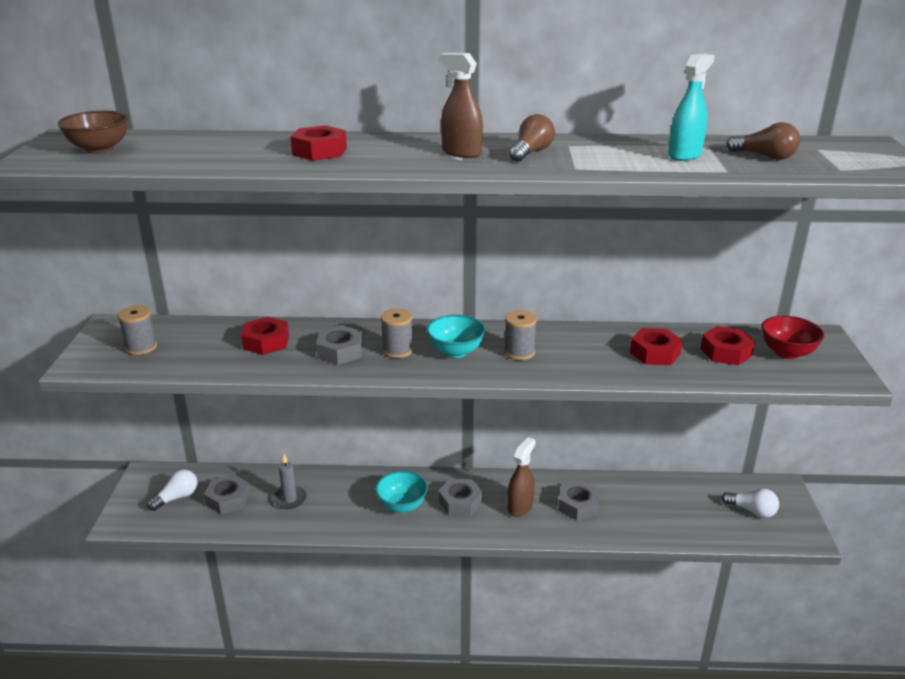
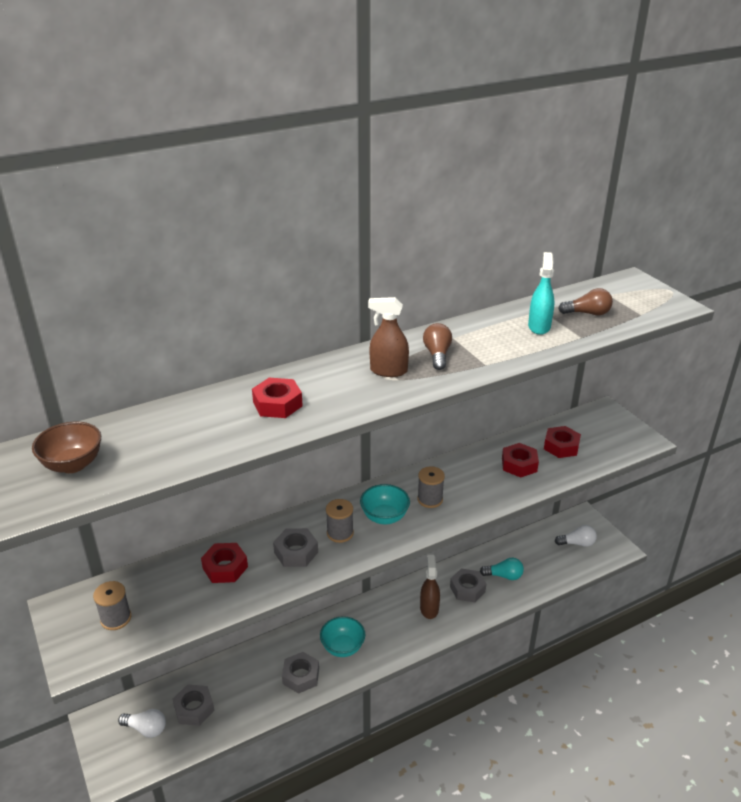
camera: 30 degrees left, 5 degrees up
white light bulb [147,469,198,511] -> white light bulb turned 90 degrees clockwise [118,709,166,738]
grey candle [273,454,307,509] -> none
grey nut [439,479,483,516] -> grey nut moved to [282,652,319,694]
red bowl [762,316,824,359] -> none
none -> turquoise light bulb [480,558,524,580]

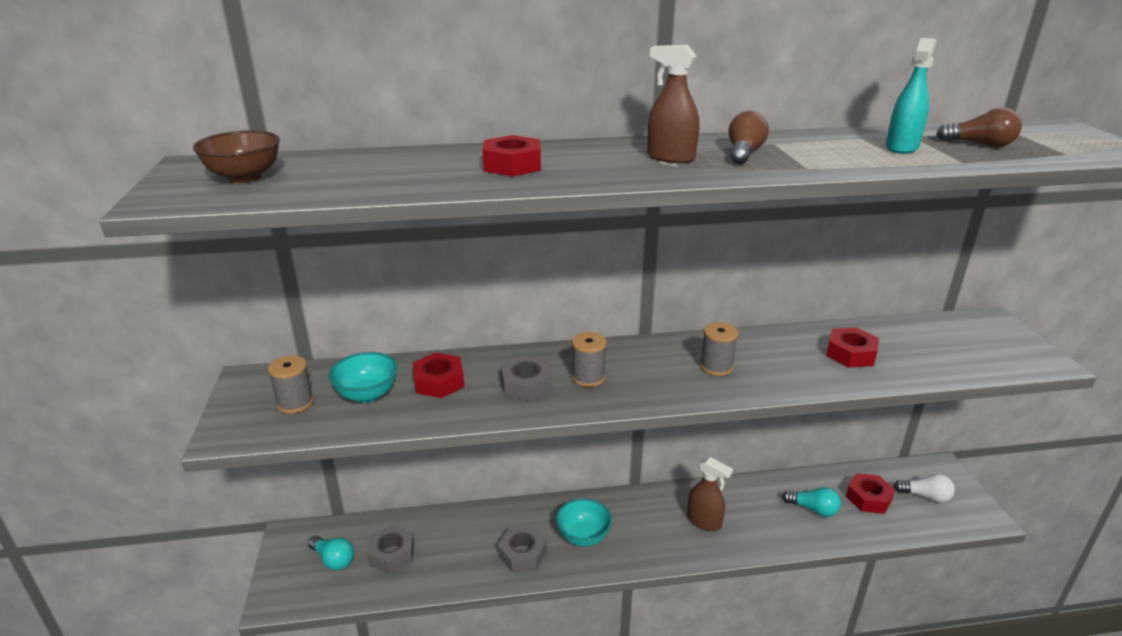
camera: 20 degrees right, 5 degrees down
white light bulb [118,709,166,738] -> turquoise light bulb [308,536,354,570]
turquoise bowl [360,484,410,525] -> turquoise bowl moved to [329,352,398,403]
brown spray bottle [420,555,440,619] -> brown spray bottle turned 105 degrees clockwise [687,457,733,531]
grey nut [450,569,486,602] -> none
red nut [544,426,581,458] -> red nut moved to [846,473,895,514]

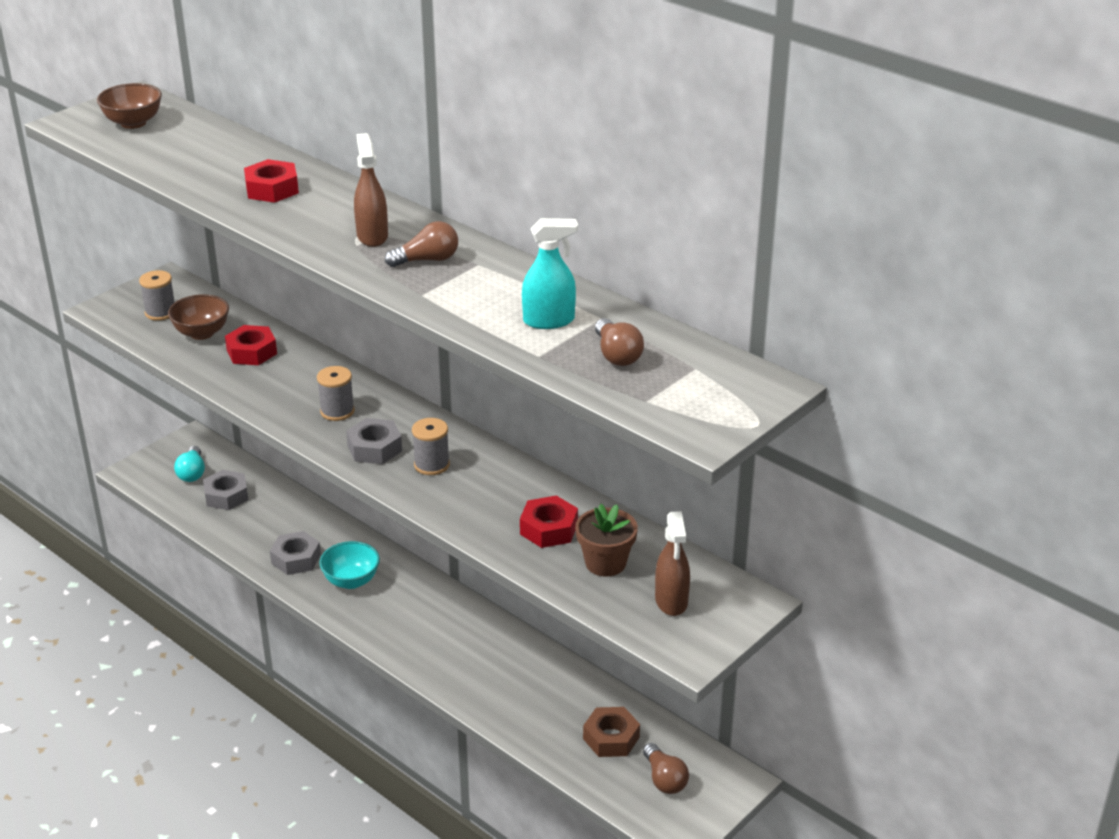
camera: 50 degrees right, 5 degrees up
turquoise bowl [329,352,398,403] -> brown bowl [168,294,229,340]
grey nut [501,355,553,401] -> grey nut moved to [346,418,402,464]
brown spray bottle [687,457,733,531] -> brown spray bottle moved to [655,511,690,616]
turquoise light bulb [782,487,841,517] -> none
red nut [846,473,895,514] -> brown nut [583,707,640,757]
white light bulb [894,474,955,503] -> brown light bulb [643,743,689,794]
none -> brown flower pot [575,504,638,577]

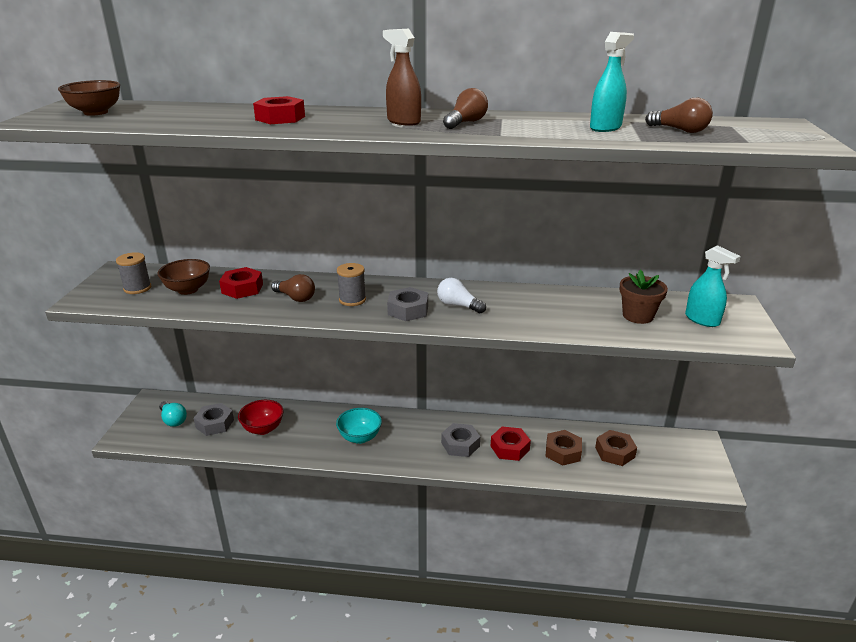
camera: 35 degrees left, 5 degrees down
grey nut [270,531,321,575] -> grey nut moved to [441,423,480,457]
grey spool [412,418,450,475] -> white light bulb [437,278,486,313]
red nut [520,495,578,548] -> red nut moved to [491,427,531,461]
brown light bulb [643,743,689,794] -> brown light bulb moved to [271,274,315,302]
brown spray bottle [655,511,690,616] -> turquoise spray bottle [685,245,741,327]
none -> red bowl [238,400,284,435]
none -> brown nut [545,430,582,466]

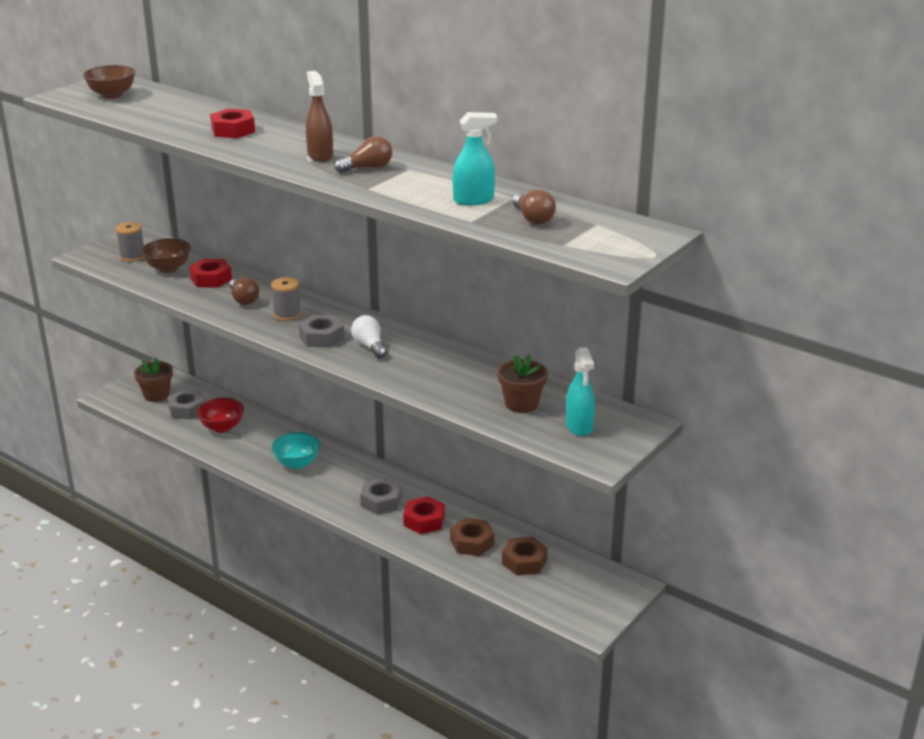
camera: 30 degrees right, 0 degrees up
turquoise light bulb [159,401,187,427] -> brown flower pot [134,358,173,402]

